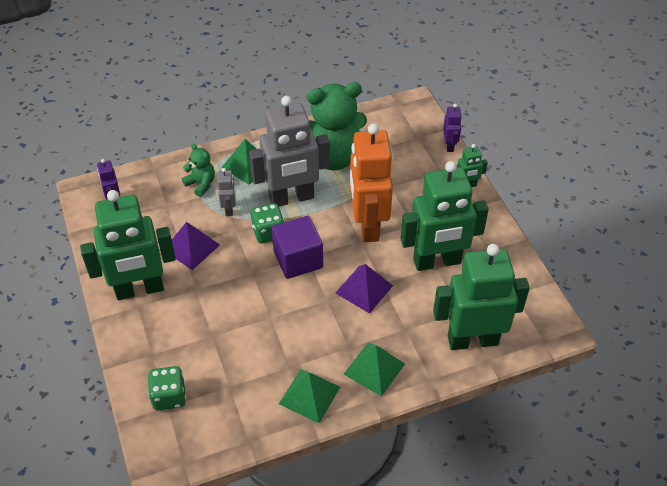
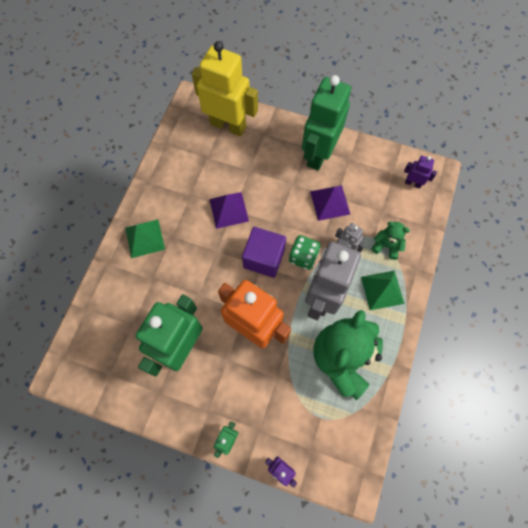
camera: 130 degrees right, 20 degrees up
green dice [148,366,186,411] -> yellow robot [192,41,258,136]
green teddy bear [182,144,215,197] -> green teddy bear turned 150 degrees counterclockwise [371,222,410,260]
green pyramid [279,369,340,423] -> none
purple pyramid [335,264,393,314] -> purple pyramid moved to [209,192,249,229]
green robot [433,244,530,350] -> none

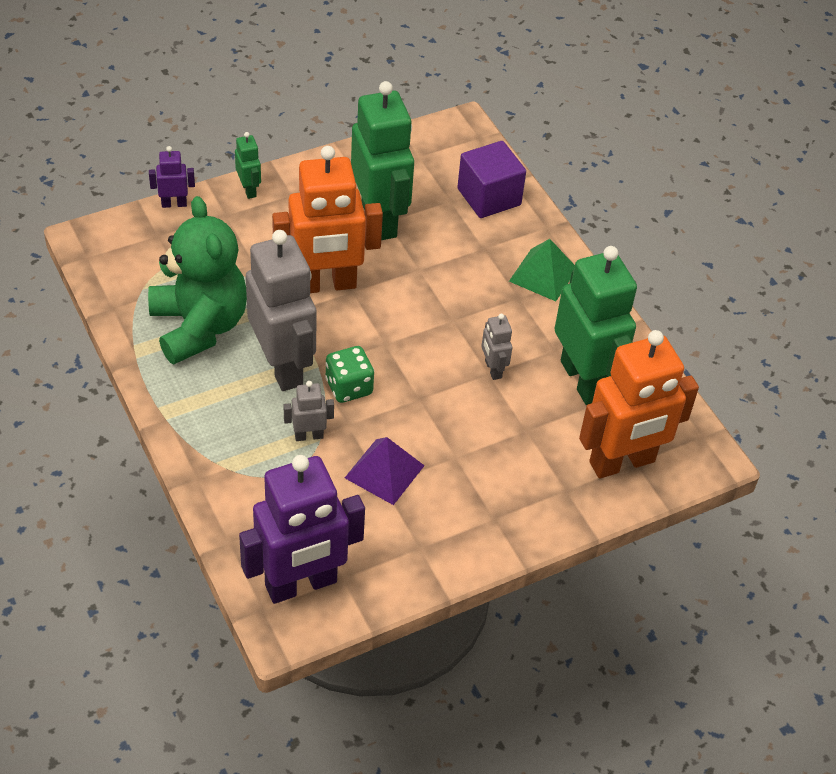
camera: 130 degrees right, 20 degrees down
yellow robot [192,41,258,136] -> orange robot [579,330,699,479]
purple pyramid [209,192,249,229] -> grey robot [481,314,512,380]
purple cube [242,227,286,278] -> purple cube moved to [457,141,526,218]
green robot [302,75,351,170] -> green robot moved to [554,246,637,405]
green pyramid [361,271,404,310] -> none
green teddy bear [371,222,410,260] -> none
purple robot [404,156,437,189] -> purple robot [239,455,365,604], size x2.29

